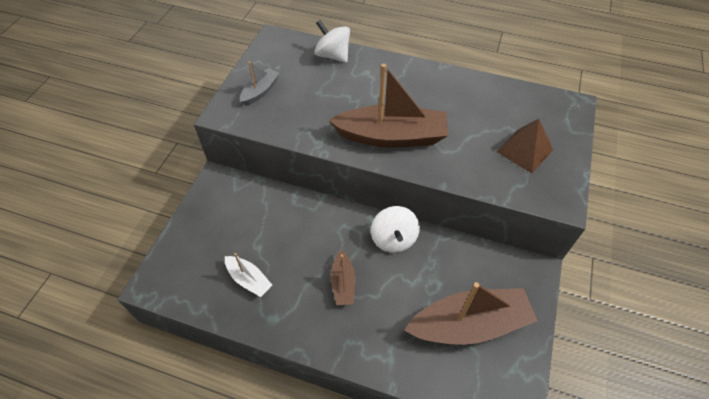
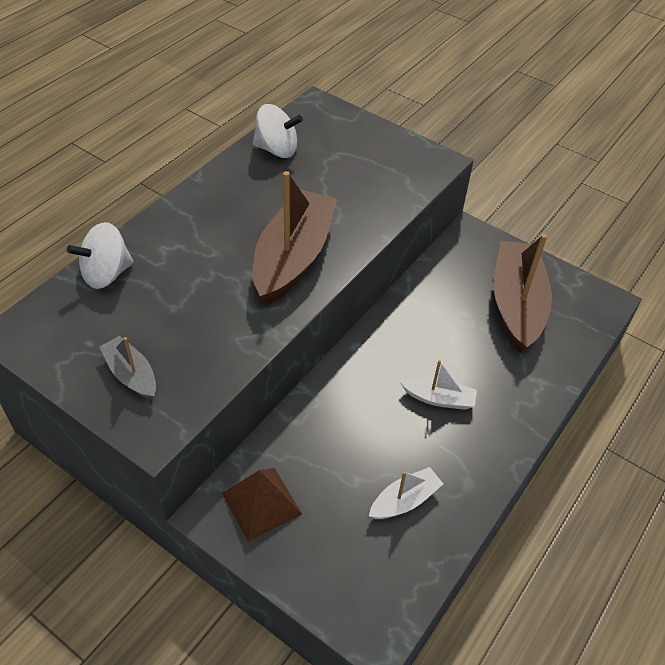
camera: 75 degrees left, 5 degrees down
brown boat [331,250,356,305] -> white boat [400,360,477,410]
white spinning top [371,206,420,253] -> white spinning top moved to [253,104,303,158]
brown pyramid [496,119,553,173] -> brown pyramid moved to [222,468,302,541]

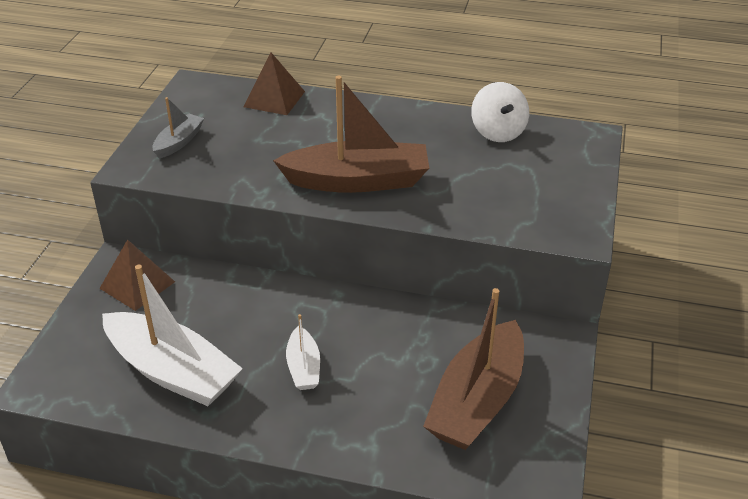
camera: 70 degrees right, 10 degrees down
white spinning top [67,222,134,289] -> brown pyramid [243,52,305,115]
white boat [369,467,443,519] -> white boat [102,265,243,406], size x2.03
brown boat [494,234,552,353] -> brown boat turned 135 degrees clockwise [423,288,524,450]

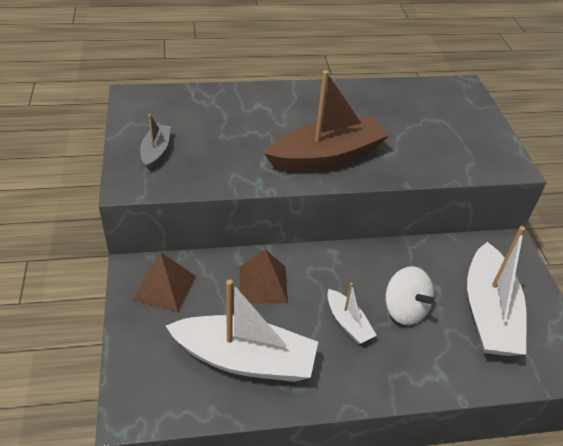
camera: 25 degrees left, 5 degrees up
brown pyramid [243,52,305,115] -> brown pyramid moved to [240,249,288,304]
brown boat [423,288,524,450] -> white boat [467,226,527,356]
white spinning top [471,82,529,142] -> white spinning top moved to [385,266,434,325]

